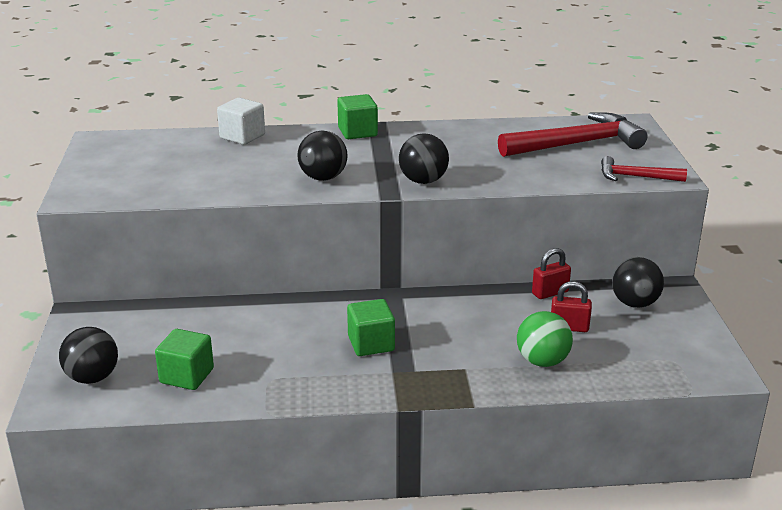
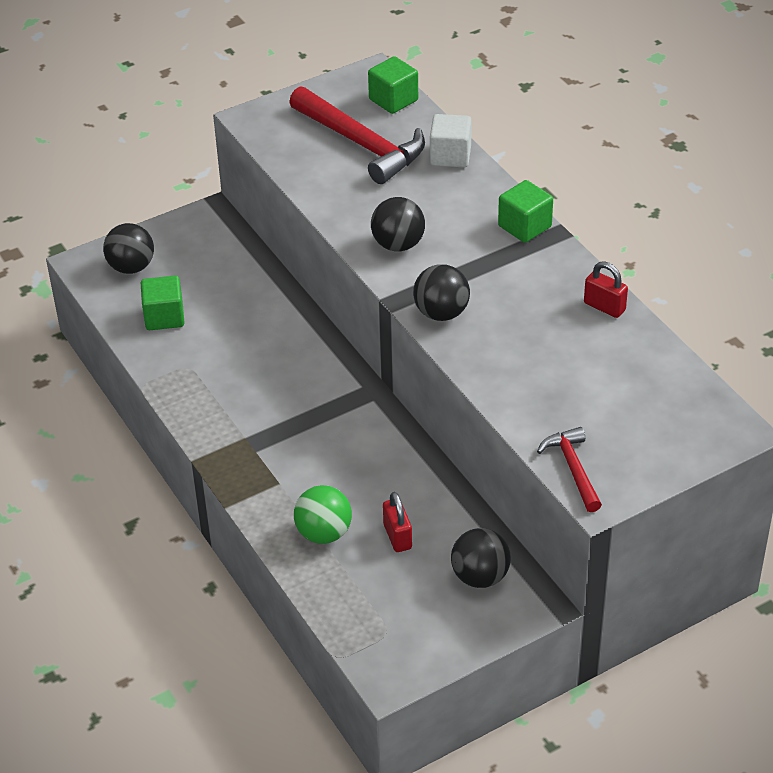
camera: 65 degrees right, 15 degrees up
green cube [347,299,395,356] -> green cube moved to [368,56,418,114]
red hammer [498,112,647,157] -> red hammer moved to [289,86,425,184]
red padlock [532,248,571,299] -> red padlock moved to [584,261,628,318]

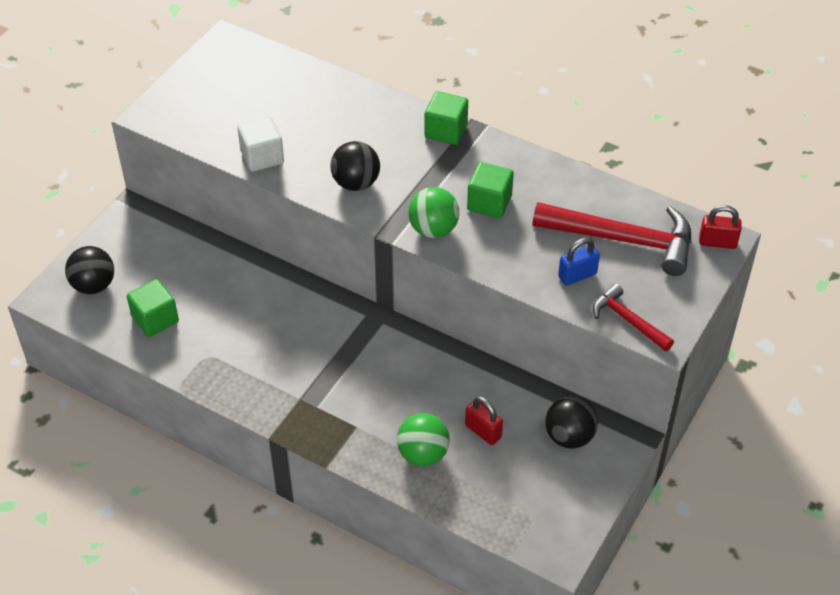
camera: 30 degrees left, 5 degrees up
red hammer [289,86,425,184] -> red hammer moved to [533,202,691,276]
green cube [368,56,418,114] -> green cube moved to [467,162,514,218]
black ball [413,264,470,321] -> green ball [408,187,459,238]
white cube [430,114,472,167] -> white cube moved to [237,117,284,172]
red padlock [584,261,628,318] -> red padlock moved to [699,205,742,249]
none -> blue padlock [558,238,600,286]

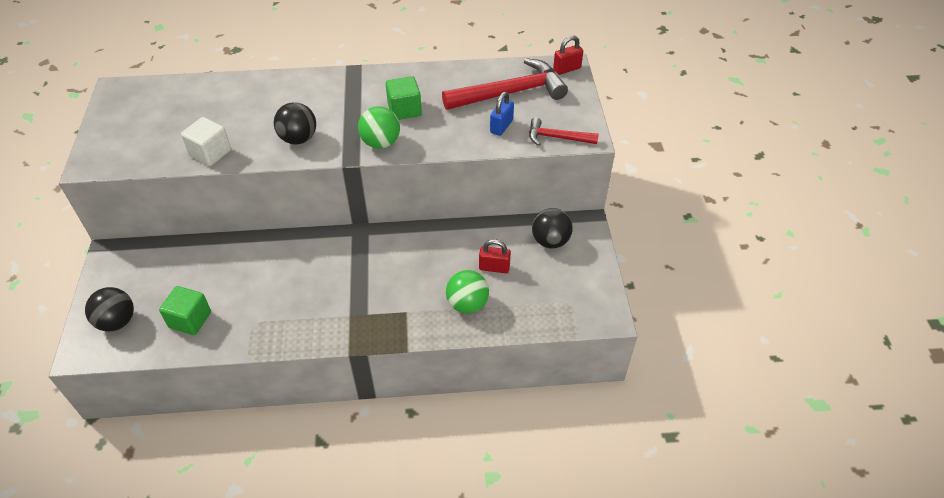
camera: 35 degrees left, 0 degrees up
green cube [424,91,468,145] -> none

